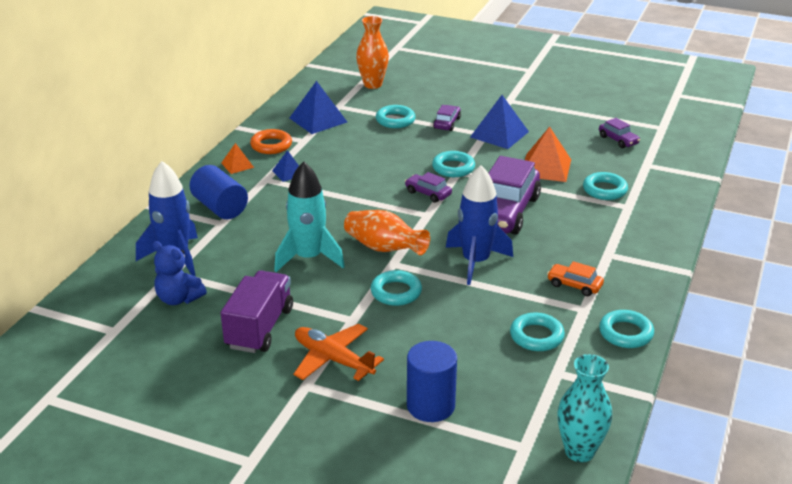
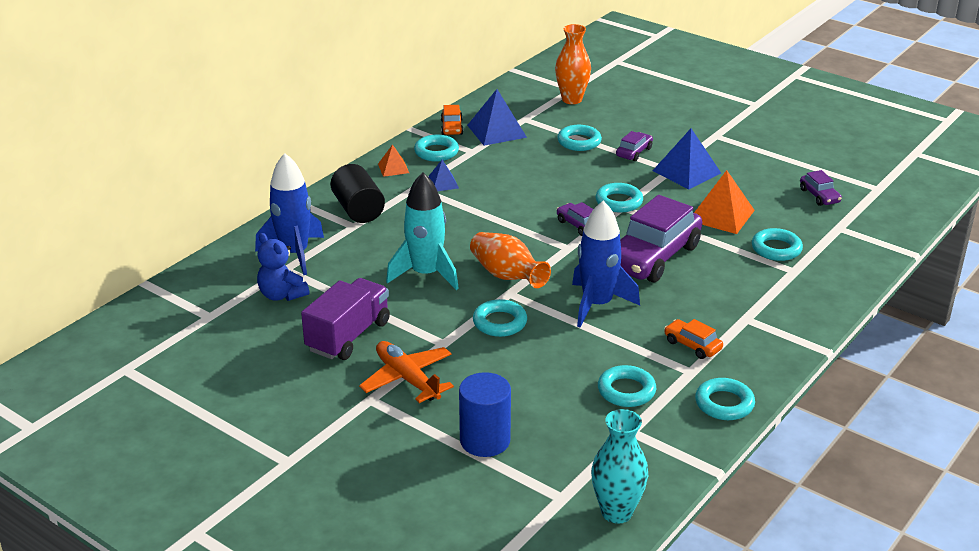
camera: 15 degrees right, 0 degrees up
blue cylinder [190,165,248,219] -> black cylinder [330,164,385,223]
orange ring [250,129,292,154] -> turquoise ring [414,134,459,162]
none -> orange car [441,105,463,135]

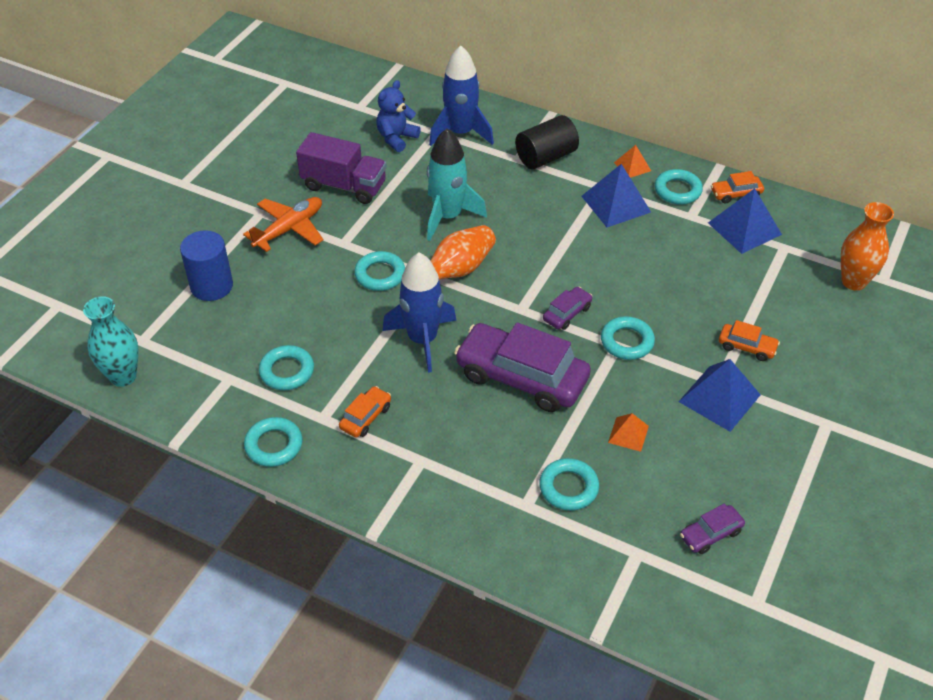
camera: 80 degrees right, 15 degrees up
blue pyramid [428,160,459,191] -> blue pyramid [582,164,651,227], size x1.81
turquoise ring [557,125,602,151] -> none
purple car [616,131,653,161] -> orange car [719,320,780,361]
orange pyramid [694,170,755,234] -> orange pyramid [608,413,649,452], size x0.55

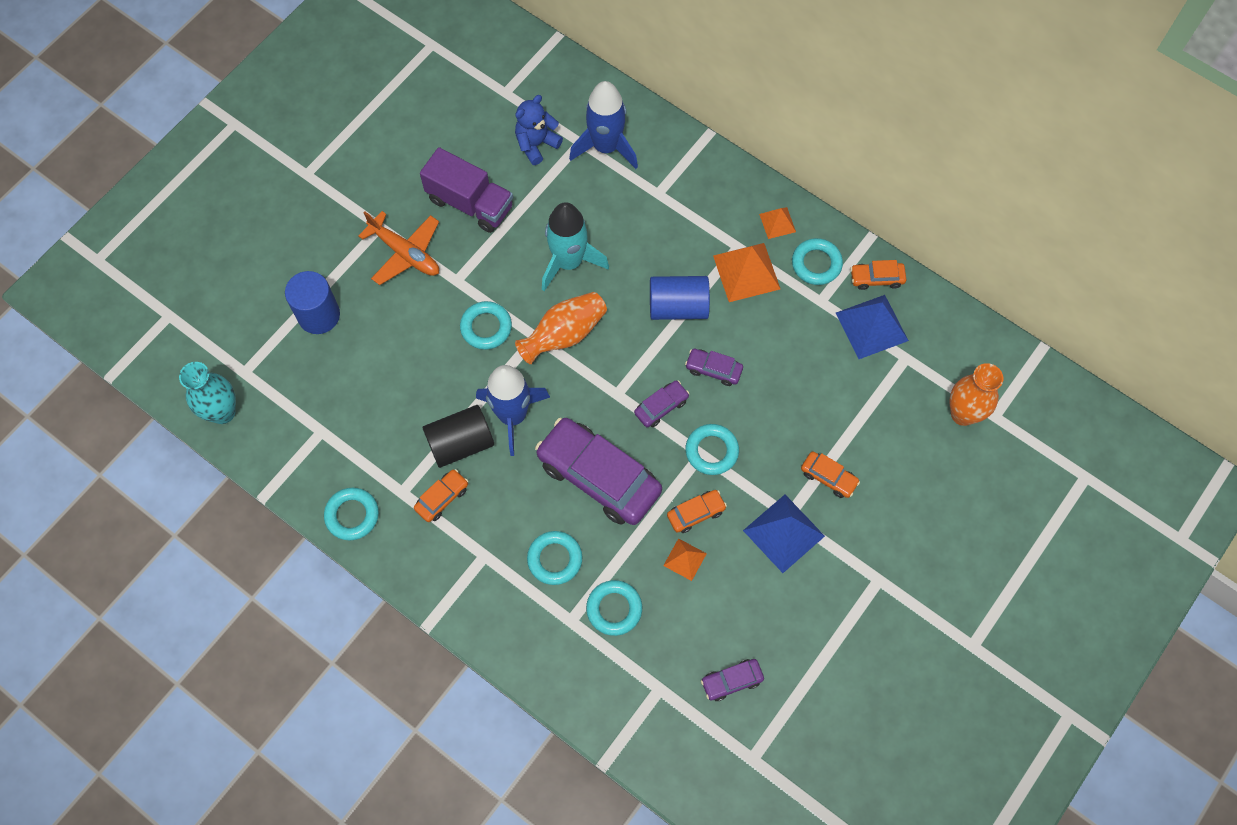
camera: 10 degrees right, 20 degrees up
orange plane [243,197,323,252] -> orange plane turned 75 degrees clockwise [358,211,439,285]
turquoise ring [259,345,314,390] -> turquoise ring moved to [527,531,582,585]
black cylinder [515,115,579,169] -> black cylinder moved to [422,405,494,468]
blue pyramid [582,164,651,227] -> orange pyramid [713,243,780,302]
none -> blue cylinder [650,276,710,320]
none -> orange car [667,490,727,533]
none -> purple car [685,349,743,386]

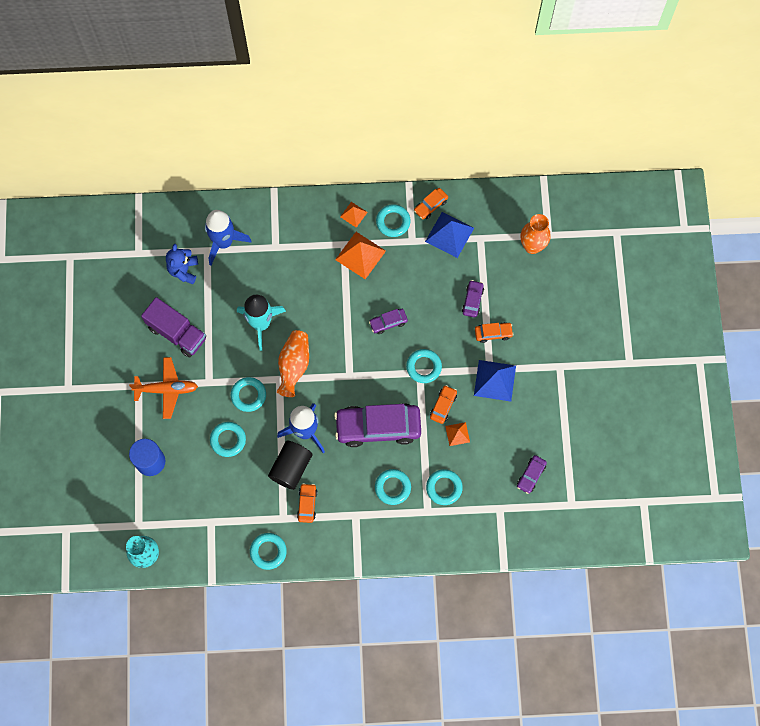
camera: 40 degrees left, 5 degrees up
purple truck [420,147,513,233] -> purple truck turned 45 degrees clockwise [141,297,206,357]
purple car [634,381,689,427] -> purple car moved to [462,280,484,318]
blue cylinder [650,276,710,320] -> none
none -> turquoise ring [210,422,246,457]

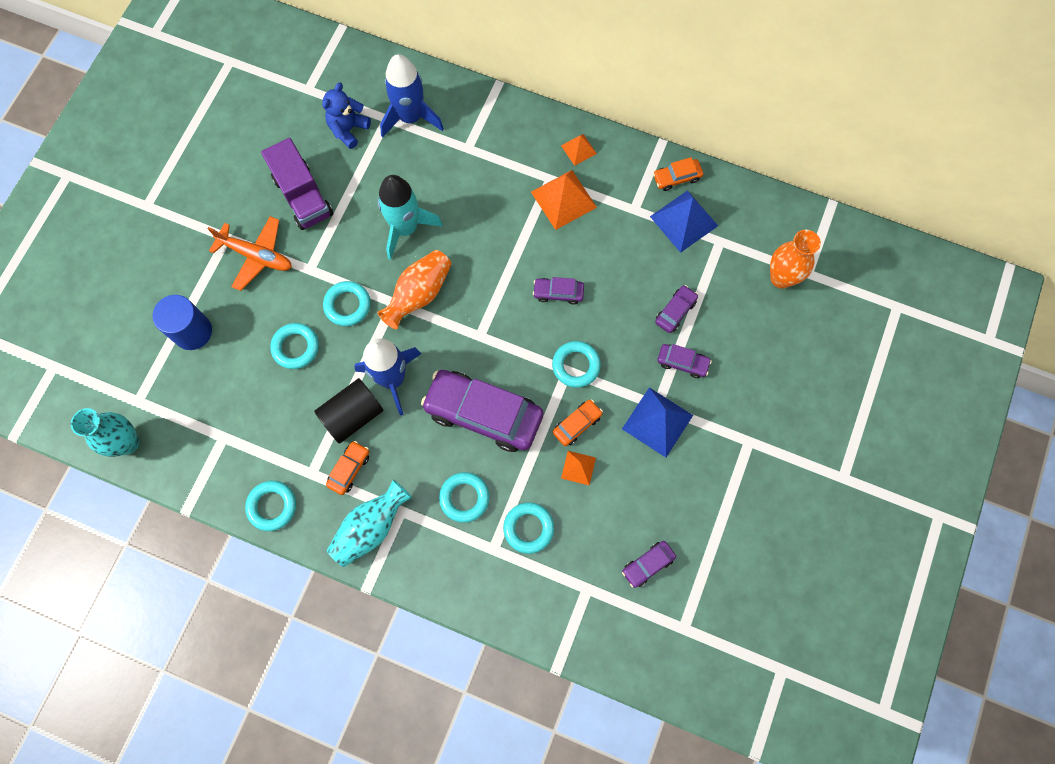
camera: 25 degrees right, 0 degrees up
turquoise ring [376,204,411,237] -> none
orange car [475,322,514,343] -> purple car [657,344,712,378]
none -> turquoise vase [327,480,413,567]

